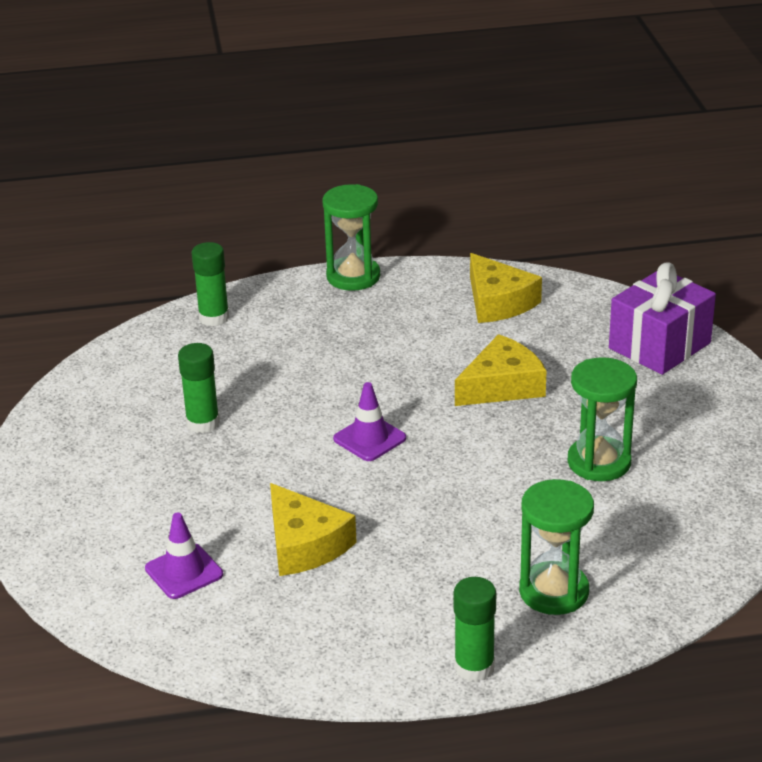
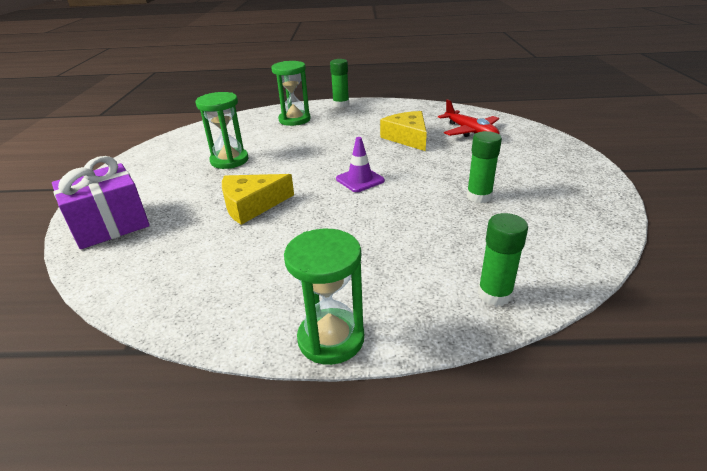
camera: 170 degrees left, 0 degrees up
purple traffic cone [145,513,223,599] -> red plane [438,99,499,137]
yellow cheese [470,253,542,323] -> none

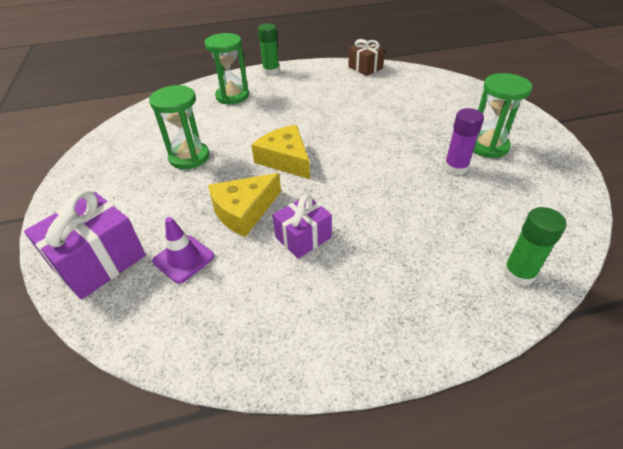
camera: 15 degrees left, 10 degrees up
green hourglass [284,229,364,365] -> green hourglass moved to [473,73,532,158]
purple traffic cone [336,137,385,192] -> purple traffic cone moved to [152,217,214,284]
yellow cheese [380,111,427,151] -> yellow cheese moved to [251,125,310,179]
red plane [438,99,499,137] -> none
green glue stick [467,131,502,203] -> purple glue stick [444,108,484,175]
none -> purple gift [273,195,332,259]
none -> brown gift [348,39,385,76]

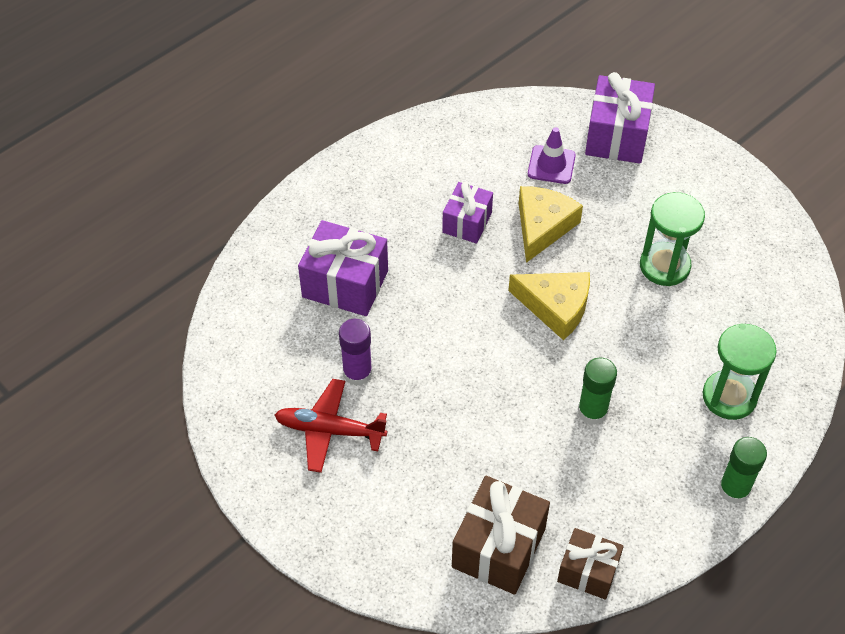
camera: 150 degrees right, 10 degrees up
green hourglass [473,73,532,158] -> red plane [275,379,387,473]
green glue stick [503,207,567,286] -> green glue stick moved to [578,357,617,425]
none -> purple gift [298,220,388,316]
none -> brown gift [452,476,550,595]

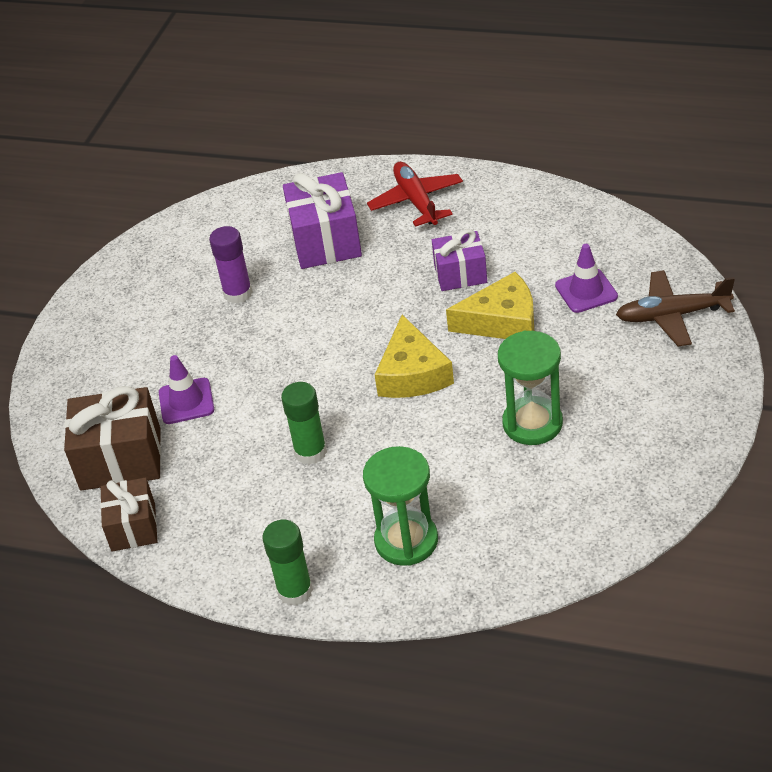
camera: 65 degrees right, 10 degrees down
red plane [275,379,387,473] -> red plane moved to [367,161,463,227]
purple gift [585,72,655,163] -> brown plane [616,270,735,346]
none -> purple traffic cone [159,355,214,424]

